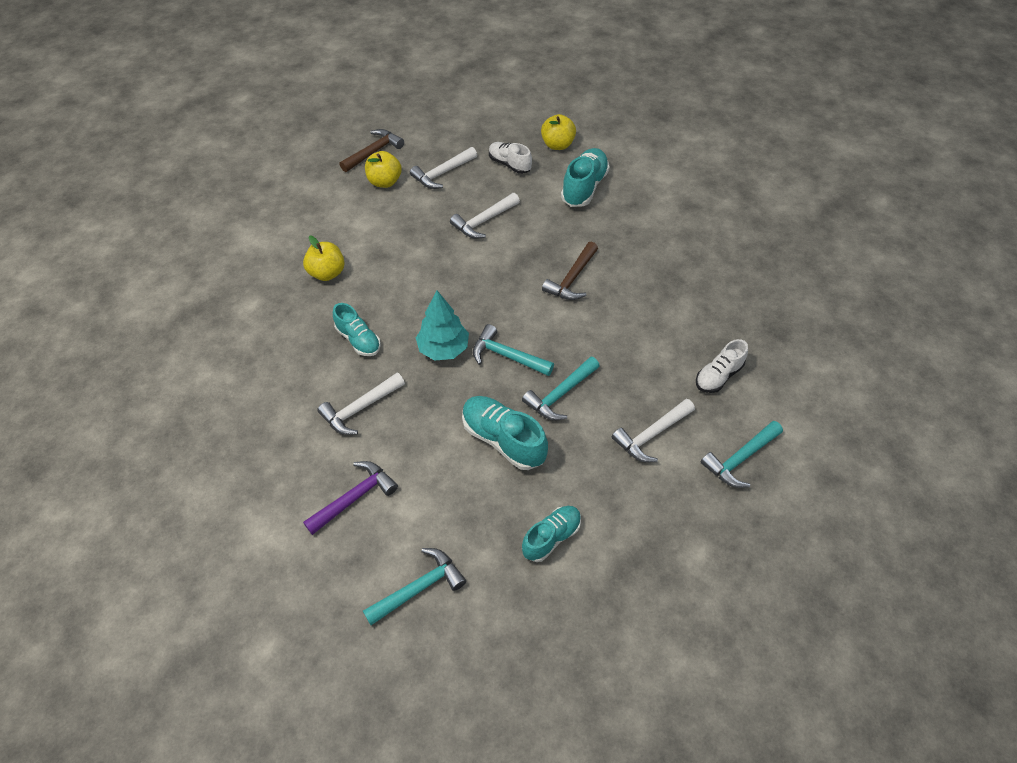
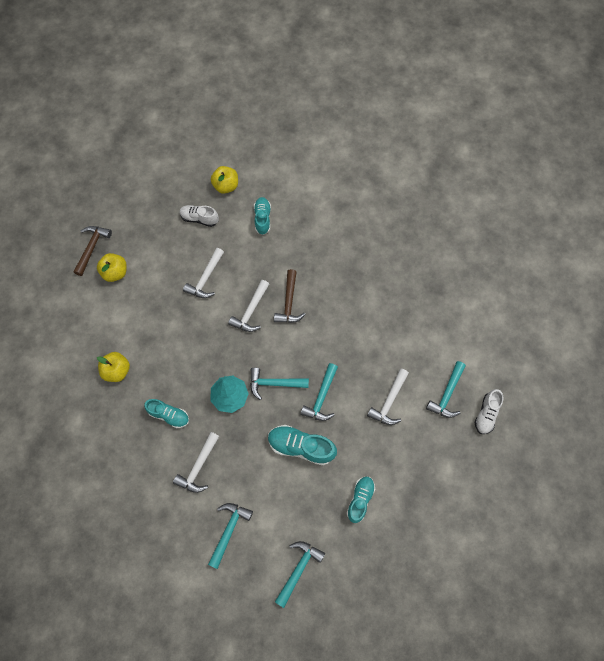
camera: 25 degrees left, 15 degrees up
purple hammer [303,461,398,535] -> turquoise hammer [208,503,253,569]
white hammer [410,147,477,189] -> white hammer moved to [228,280,269,332]
turquoise shoe [561,148,610,207] -> turquoise shoe [254,197,271,235], size x0.66
white shoe [696,339,748,393] -> white shoe moved to [474,389,503,434]

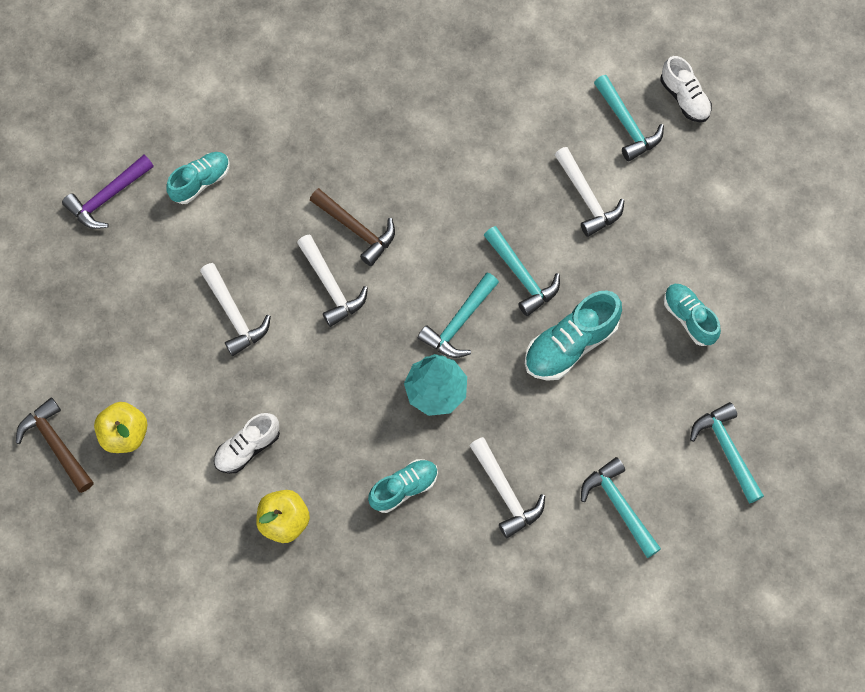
camera: 55 degrees left, 0 degrees up
white shoe [180,205,219,227] -> white shoe moved to [214,413,280,474]
yellow apple [211,166,238,194] -> purple hammer [62,155,154,229]
turquoise shoe [254,197,271,235] -> turquoise shoe turned 105 degrees clockwise [166,152,230,204]

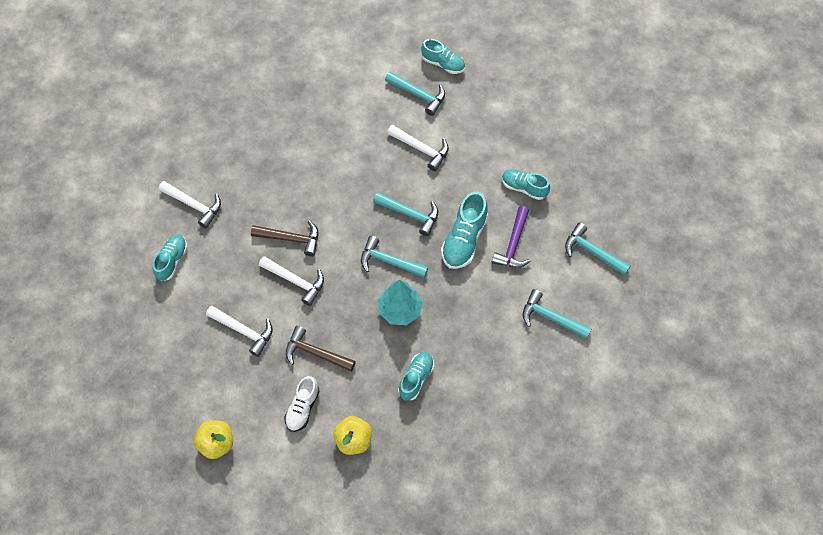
camera: 30 degrees left, 5 degrees down
brown hammer [16,397,94,493] -> brown hammer moved to [286,326,356,372]
purple hammer [62,155,154,229] -> purple hammer moved to [492,206,531,268]
turquoise hammer [418,273,499,358] -> turquoise hammer turned 105 degrees clockwise [361,236,428,278]
white hammer [469,437,545,538] -> white hammer moved to [159,181,221,228]
white shoe [661,56,712,122] -> turquoise shoe [421,39,465,74]

